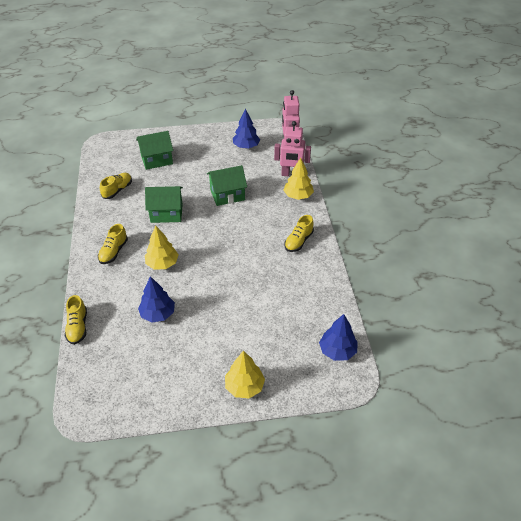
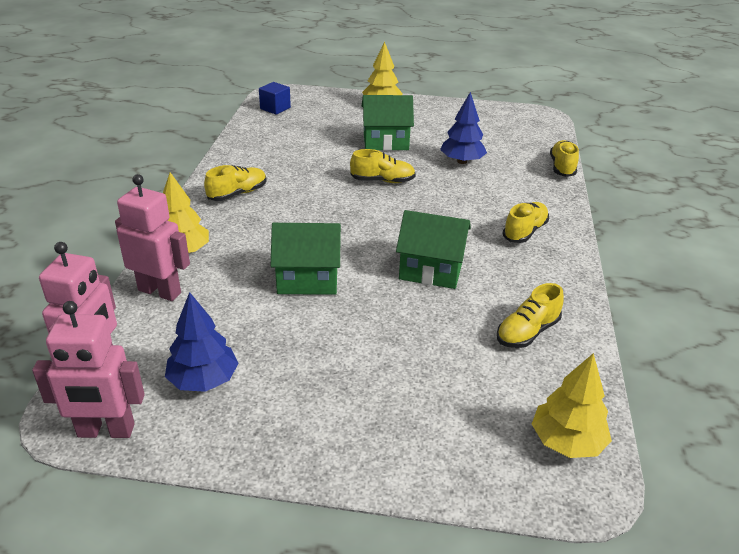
camera: 165 degrees left, 10 degrees down
green house [136,131,173,170] -> green house moved to [362,95,414,151]
yellow tree [145,226,179,269] -> yellow tree moved to [532,353,612,458]
blue tree [319,314,358,361] -> blue cube [259,82,291,115]
none -> pink robot [32,301,145,438]
none -> yellow shoe [350,149,416,183]

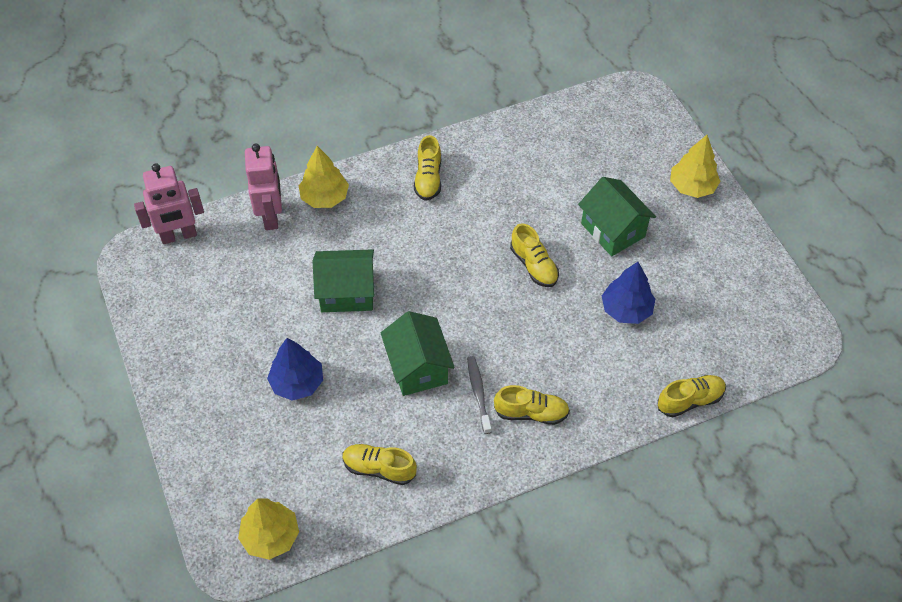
camera: 60 degrees right, 20 degrees up
pink robot [32,301,145,438] -> none
blue tree [165,292,239,392] -> blue tree moved to [267,338,323,401]
yellow shoe [204,165,267,201] -> yellow shoe turned 75 degrees clockwise [414,135,441,201]
blue cube [259,82,291,115] -> none
green house [271,223,341,295] -> green house turned 60 degrees counterclockwise [313,249,374,312]
none -> grey toothbrush [467,356,492,434]

